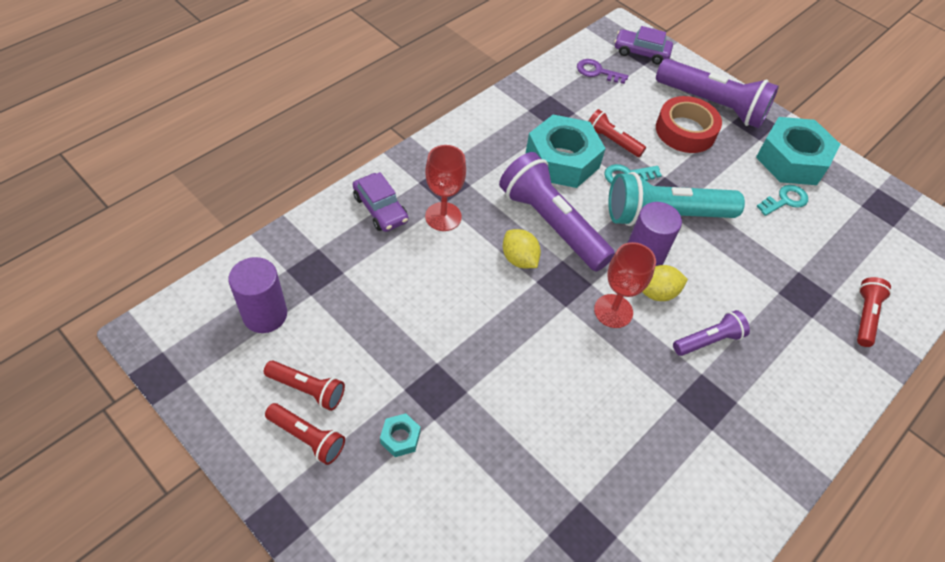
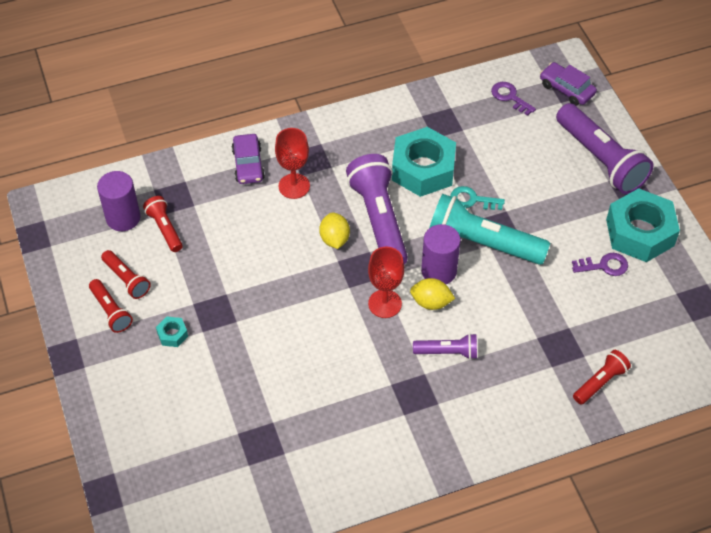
camera: 30 degrees right, 0 degrees up
red flashlight [589,109,646,157] -> red flashlight moved to [143,196,183,252]
red tape [656,96,722,153] -> none
turquoise key [757,185,808,216] -> purple key [572,253,628,276]

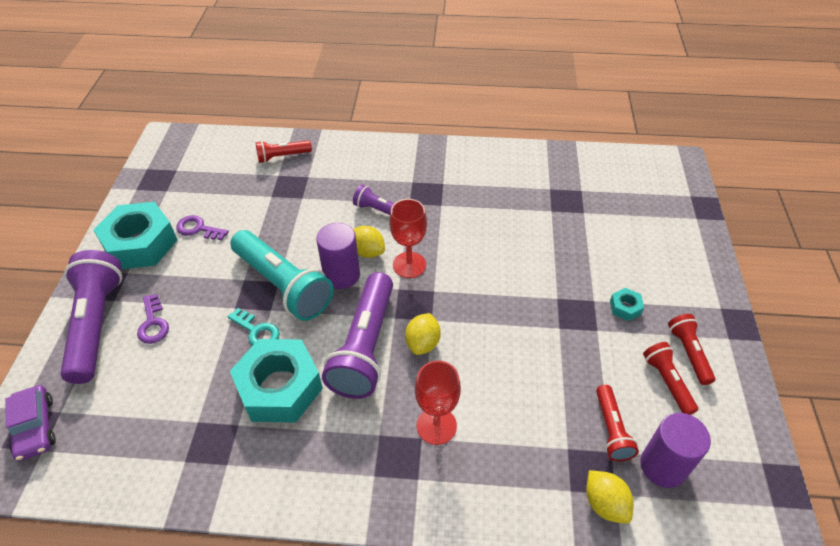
camera: 155 degrees left, 5 degrees down
purple car [232,134,265,184] -> none
purple key [491,82,536,116] -> purple key moved to [137,294,169,344]
none -> yellow lemon [586,470,634,524]

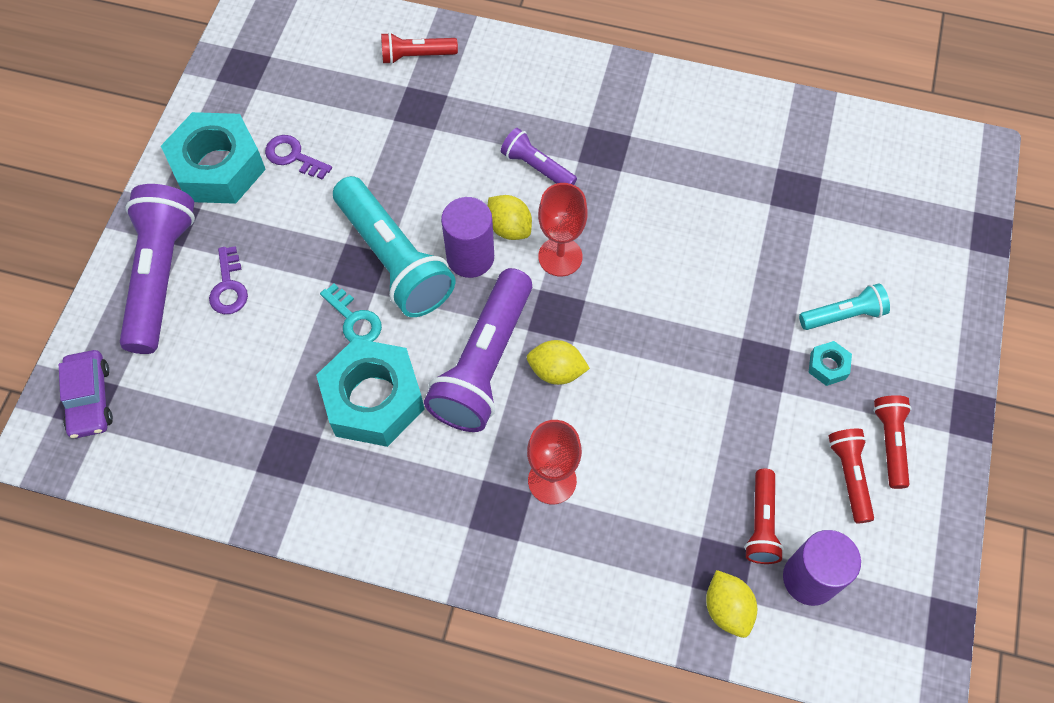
camera: 10 degrees right, 15 degrees up
yellow lemon [405,313,441,355] -> yellow lemon turned 75 degrees clockwise [527,340,590,385]
none -> turquoise flashlight [799,283,890,330]

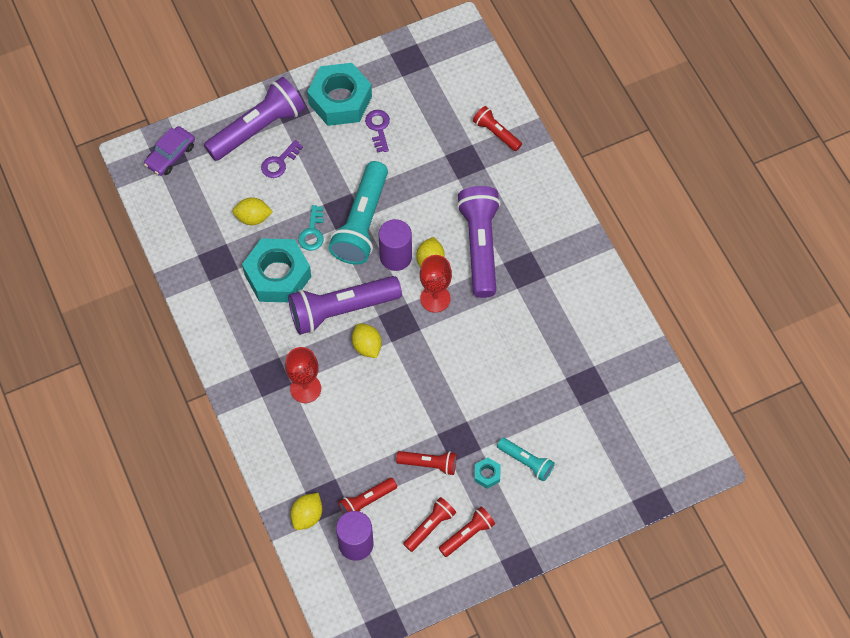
camera: 50 degrees right, 0 degrees up
purple flashlight [501,128,577,185] -> purple flashlight [457,186,501,298], size x1.95
none -> yellow lemon [232,197,273,225]
none -> red flashlight [396,451,457,475]

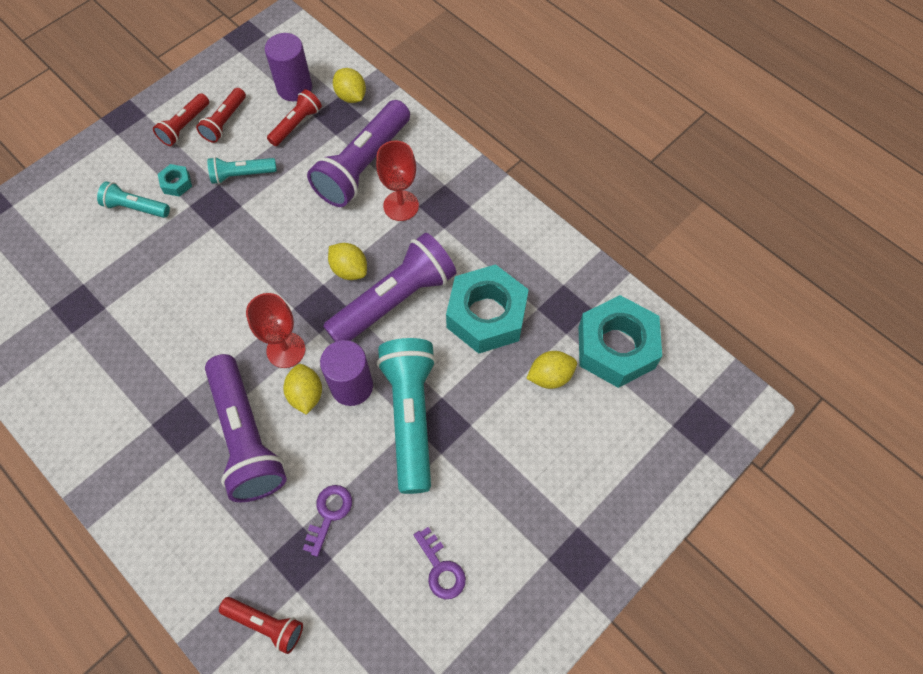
camera: 160 degrees right, 0 degrees up
purple car [144,126,195,176] -> none
purple flashlight [204,77,305,161] -> purple flashlight moved to [307,100,410,207]
purple key [261,140,303,178] -> purple key moved to [303,485,352,557]
yellow lemon [291,493,322,530] -> yellow lemon turned 45 degrees counterclockwise [333,68,366,103]
turquoise key [298,205,324,251] -> none
turquoise nut [307,63,372,126] -> turquoise nut moved to [579,295,662,388]
red flashlight [396,451,457,475] -> turquoise flashlight [207,157,277,184]

